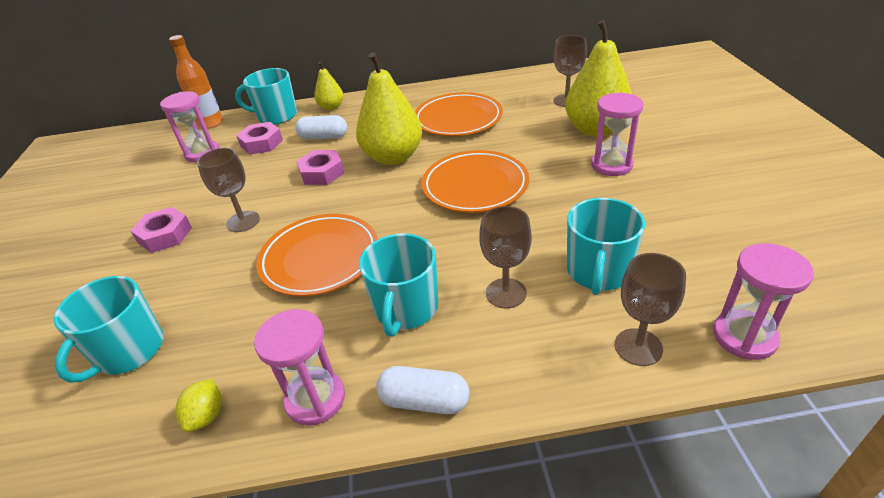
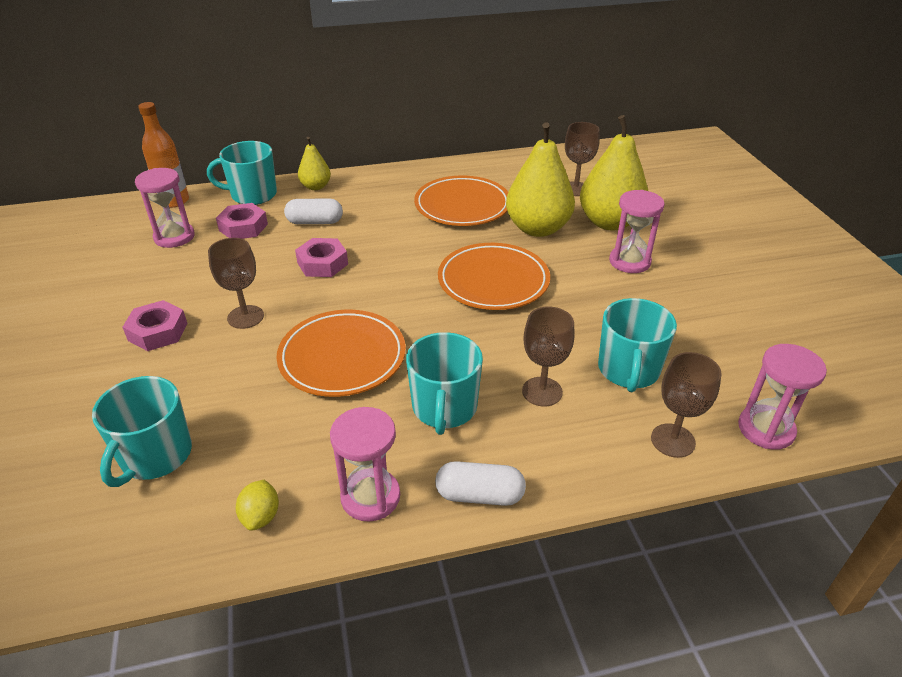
camera: 10 degrees left, 0 degrees up
yellow pear [356,52,422,165] -> yellow pear moved to [506,123,575,237]

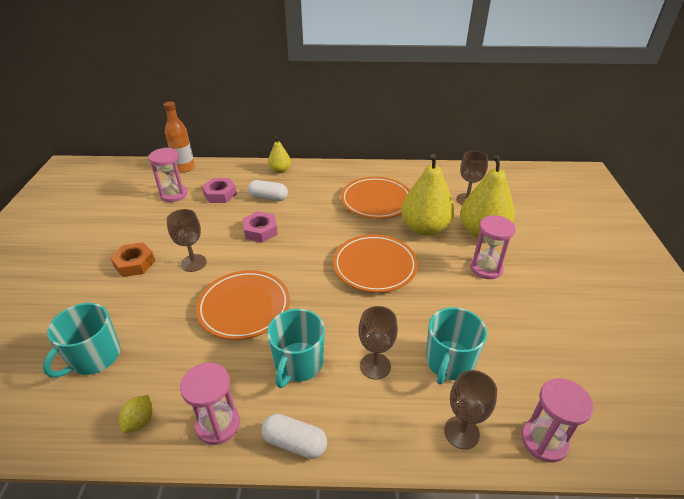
camera: 15 degrees right, 0 degrees up
pink nut [123,300,187,351] -> orange nut [110,242,155,277]
turquoise mug [207,141,277,205] -> none

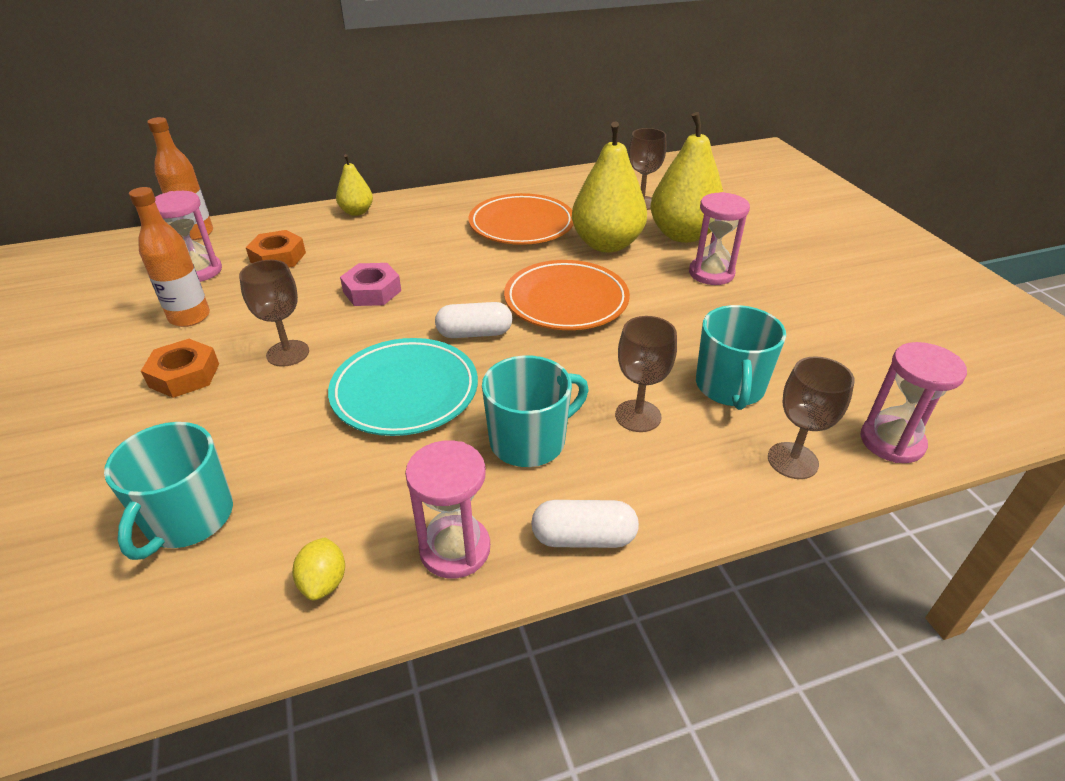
camera: 20 degrees left, 0 degrees up
orange plate [196,270,290,340] -> turquoise plate [328,338,478,436]
pink nut [202,178,237,203] -> orange nut [246,230,306,267]
white capsule [248,180,288,201] -> white capsule moved to [435,302,512,338]
turquoise mug [267,309,325,388] -> turquoise mug turned 120 degrees counterclockwise [482,355,589,467]
none -> orange bottle [129,187,210,327]

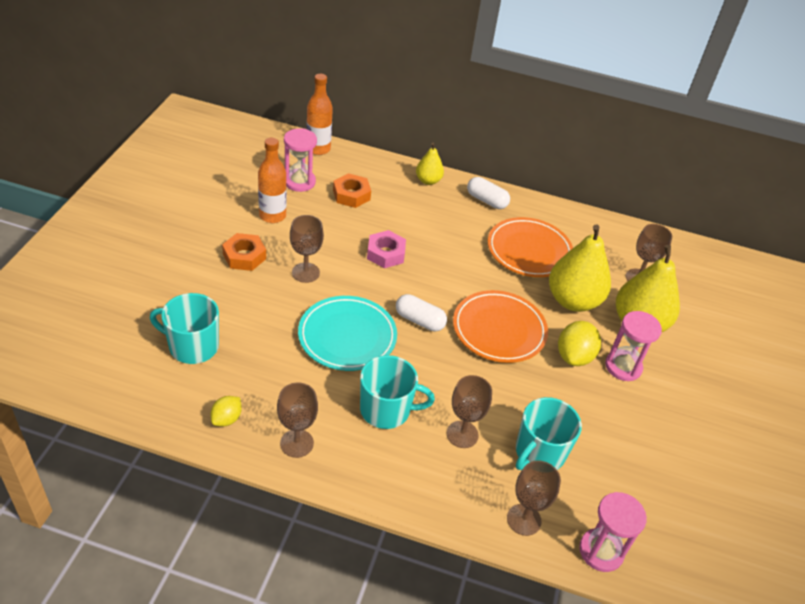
camera: 30 degrees right, 5 degrees up
turquoise mug [104,422,233,560] -> turquoise mug turned 60 degrees clockwise [150,293,219,364]
pink hourglass [405,441,490,578] -> brown goblet [277,383,318,458]
white capsule [531,500,639,548] -> white capsule moved to [467,177,510,209]
none -> yellow lemon [558,321,601,366]

